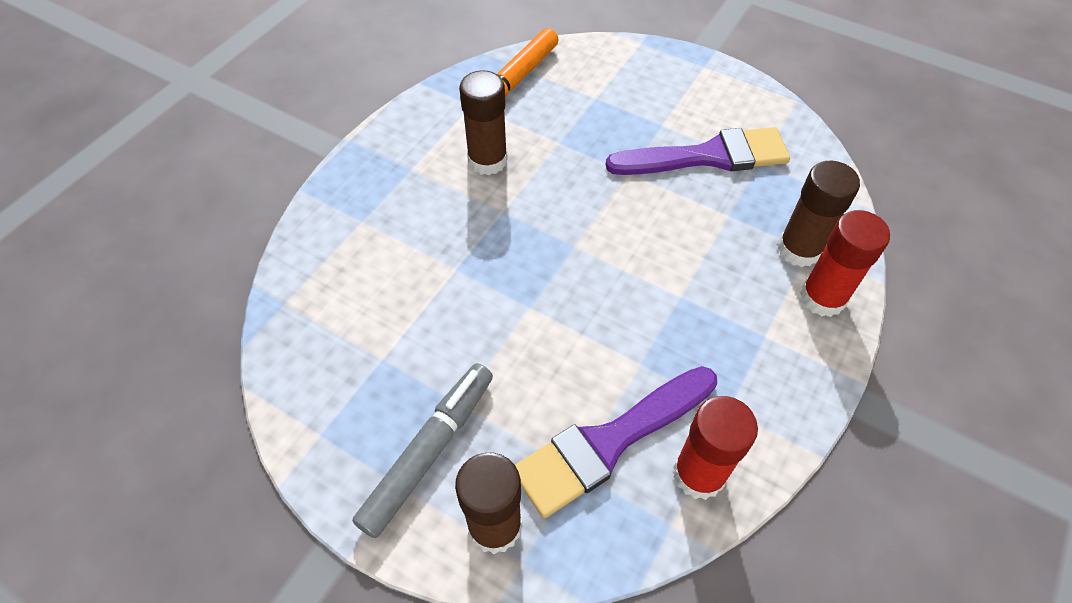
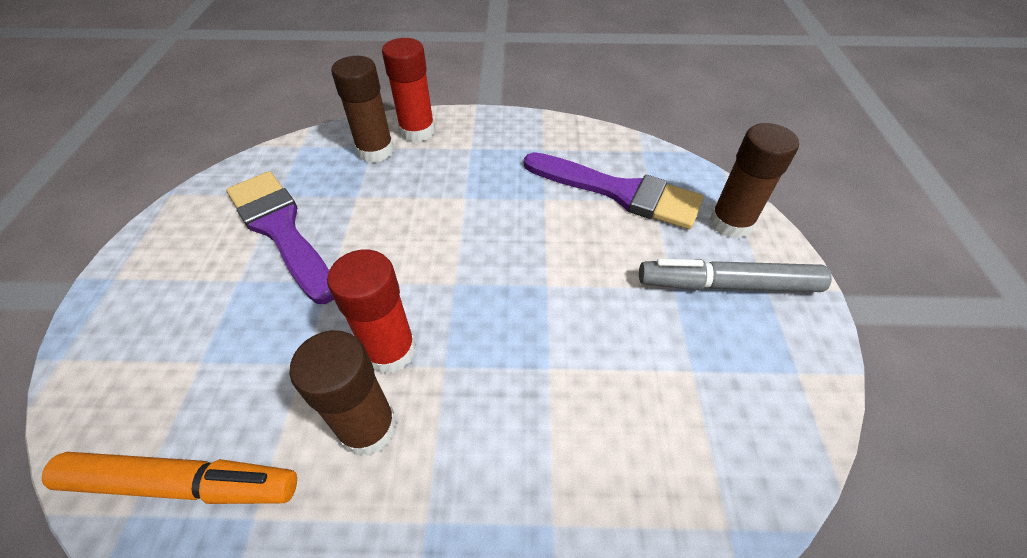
camera: 120 degrees left, 5 degrees down
red glue stick [673,396,758,500] -> red glue stick moved to [327,249,416,374]

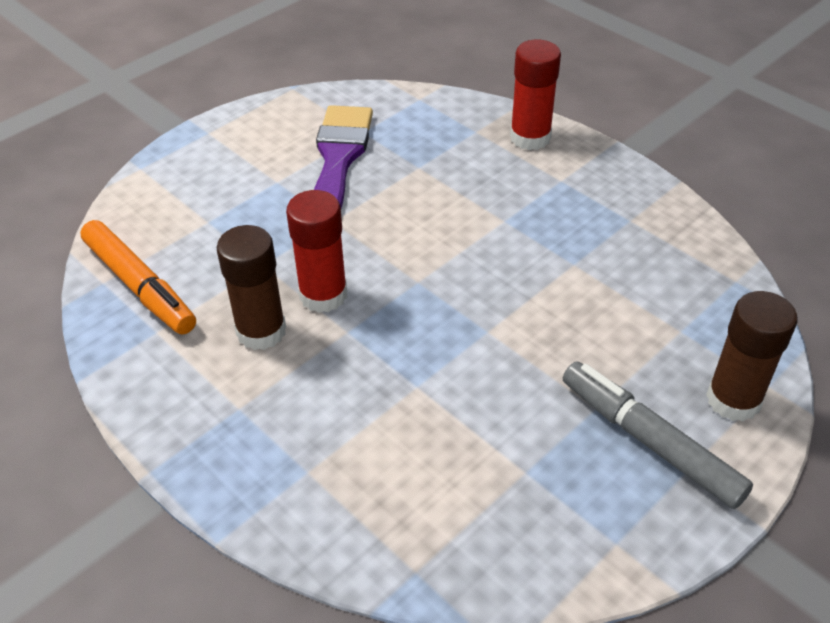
camera: 45 degrees right, 5 degrees down
brown glue stick [331,56,394,163] -> none
purple brush [524,152,704,229] -> none

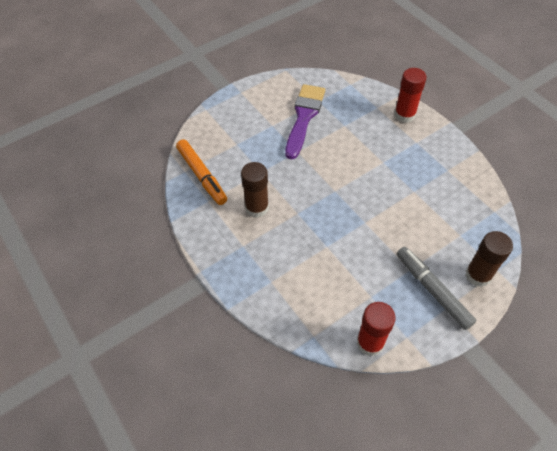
camera: 10 degrees right, 10 degrees up
red glue stick [286,190,347,313] -> red glue stick moved to [357,302,396,356]

